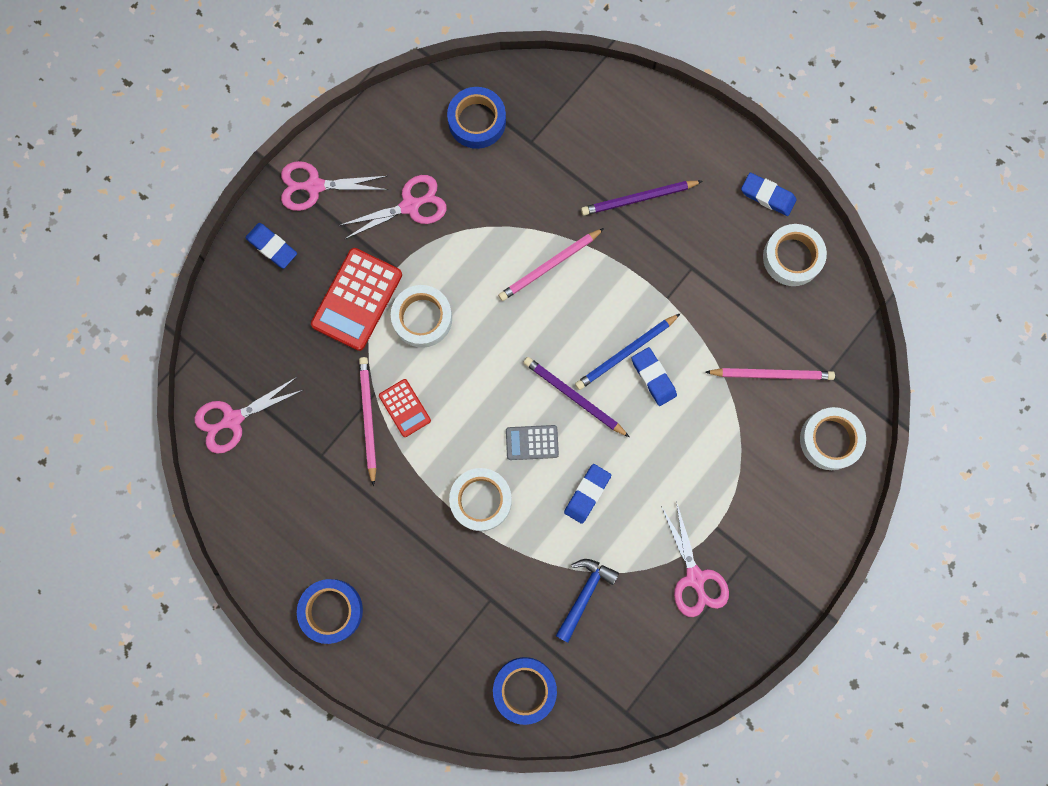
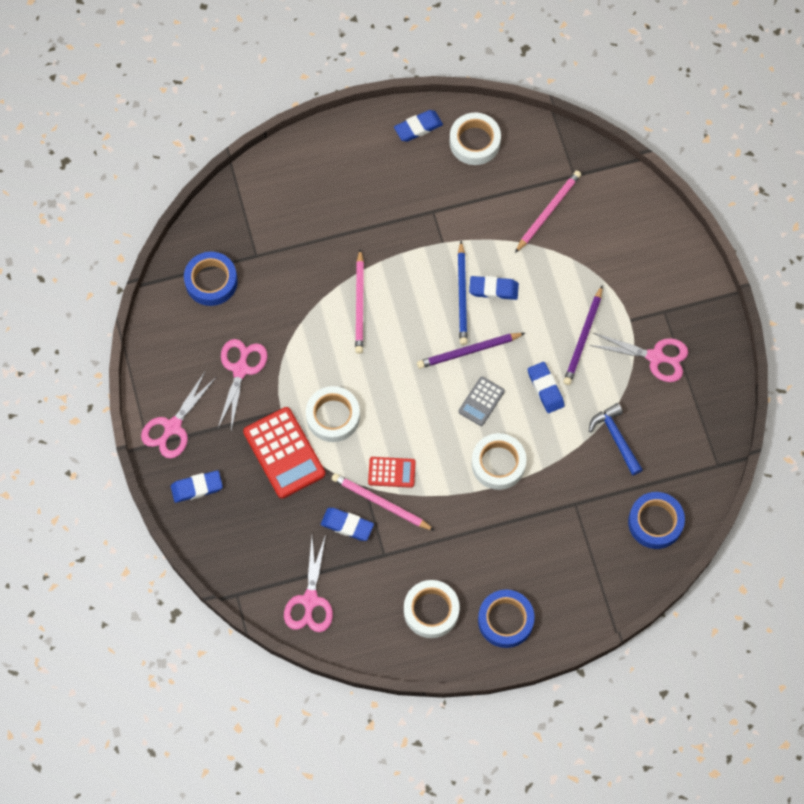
camera: 55 degrees left, 10 degrees down
purple pencil [581,181,703,216] -> purple pencil moved to [563,286,602,385]
white tape [800,407,866,470] -> white tape moved to [404,580,460,638]
none -> blue eraser [321,508,374,541]

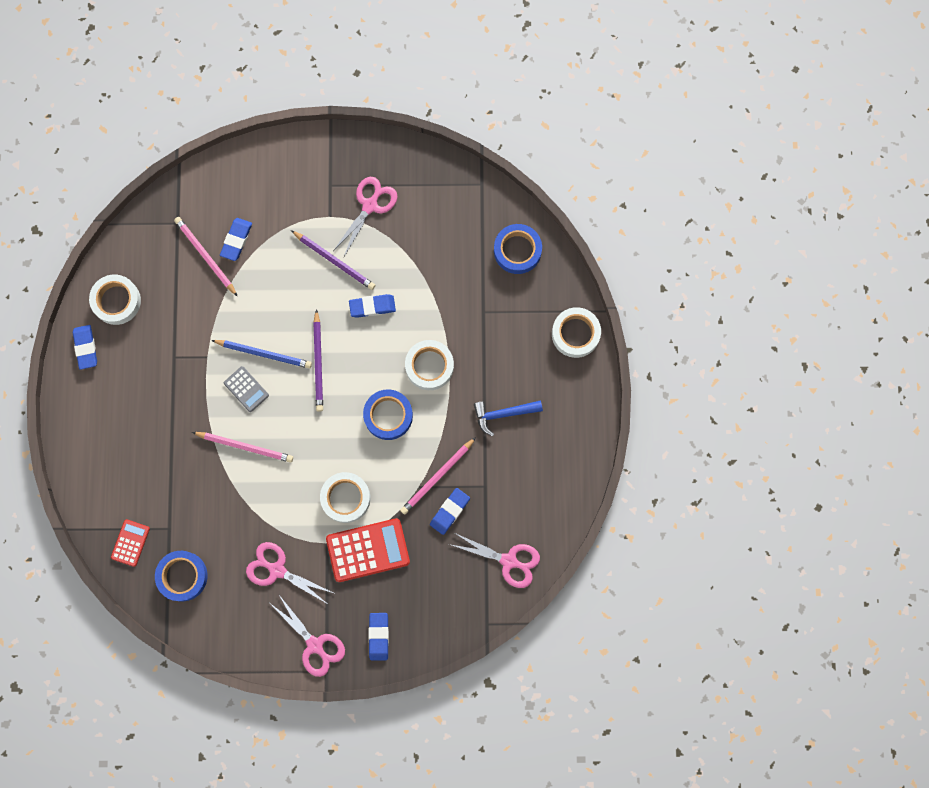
camera: 75 degrees left, 10 degrees up
red calculator [368,457,416,488] -> red calculator moved to [111,519,150,567]
white tape [404,580,460,638] -> white tape moved to [552,307,601,358]
grey calculator [458,377,505,426] -> grey calculator moved to [224,366,269,412]
blue eraser [469,276,519,300] -> blue eraser moved to [220,218,252,261]
blue tape [478,590,535,648] -> blue tape moved to [363,389,413,440]
blue hammer [589,403,643,476] -> blue hammer moved to [474,401,543,436]

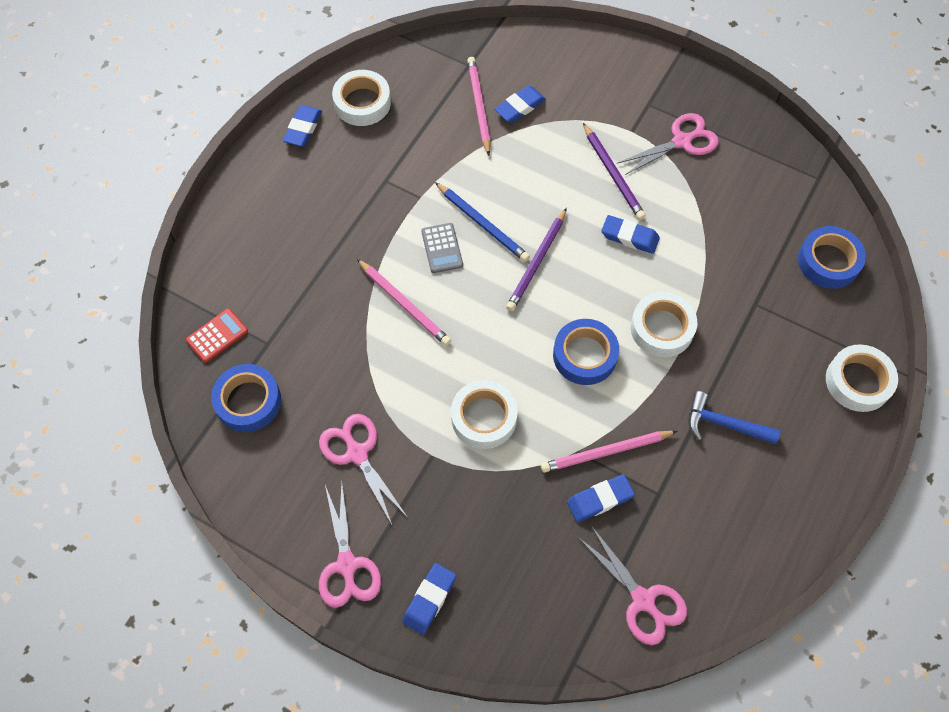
camera: 30 degrees right, 15 degrees down
red calculator [326,518,410,582] -> none

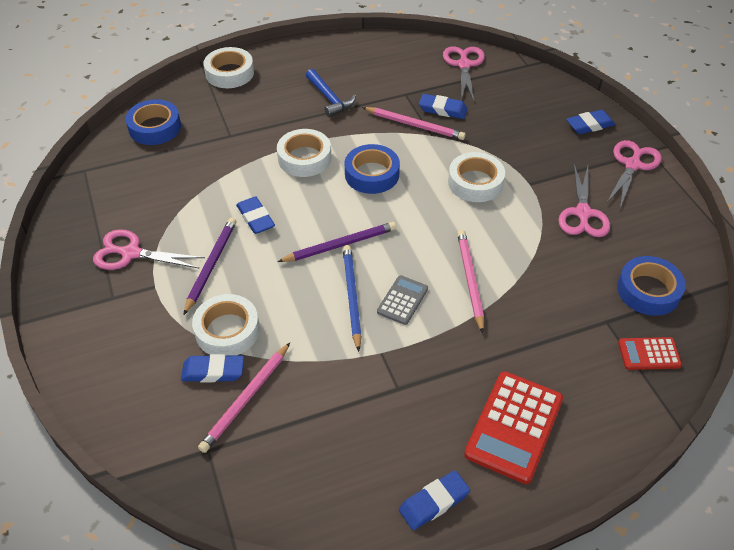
camera: 140 degrees left, 15 degrees down
white tape [332,70,391,126] -> white tape moved to [192,294,260,356]
none -> red calculator [464,371,563,484]

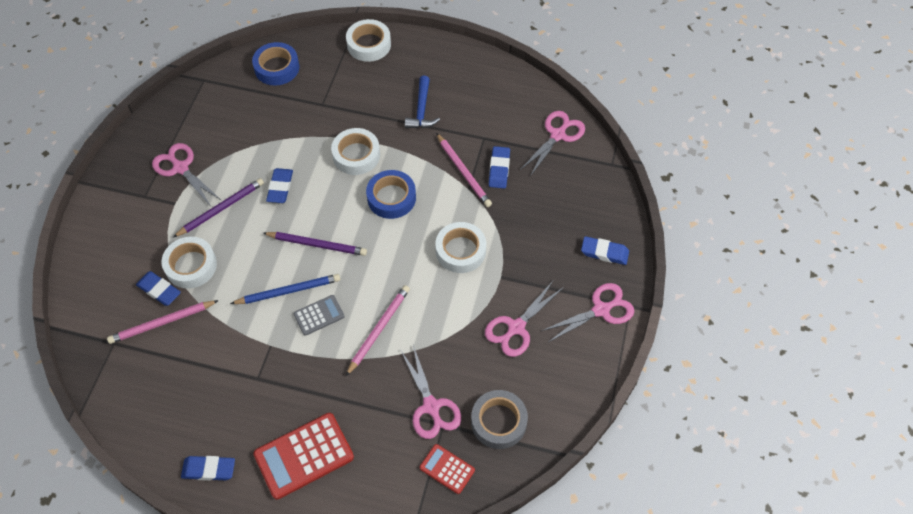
camera: 35 degrees right, 10 degrees up
blue pencil [343,245,362,352] -> blue pencil turned 45 degrees clockwise [230,274,340,304]
blue eraser [419,94,468,119] -> blue eraser turned 45 degrees clockwise [489,146,510,188]
blue tape [617,256,686,316] -> grey tape [471,390,528,449]
none -> pink scissors [401,345,461,439]

